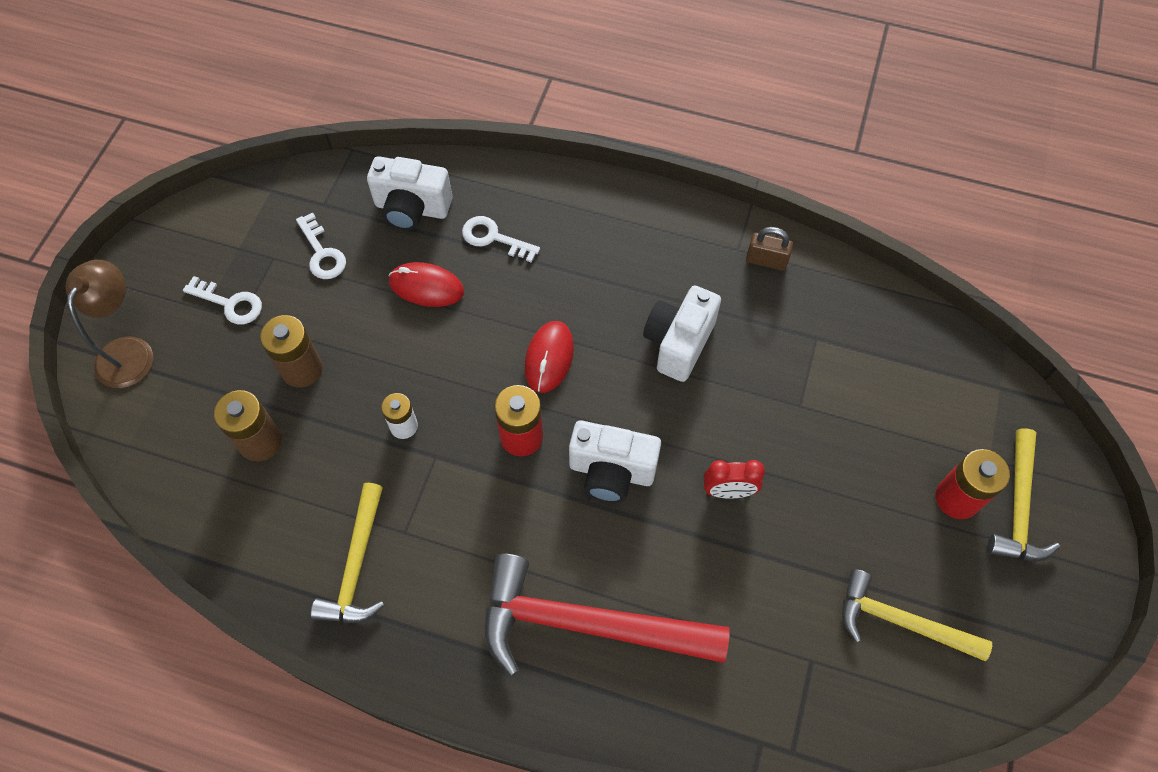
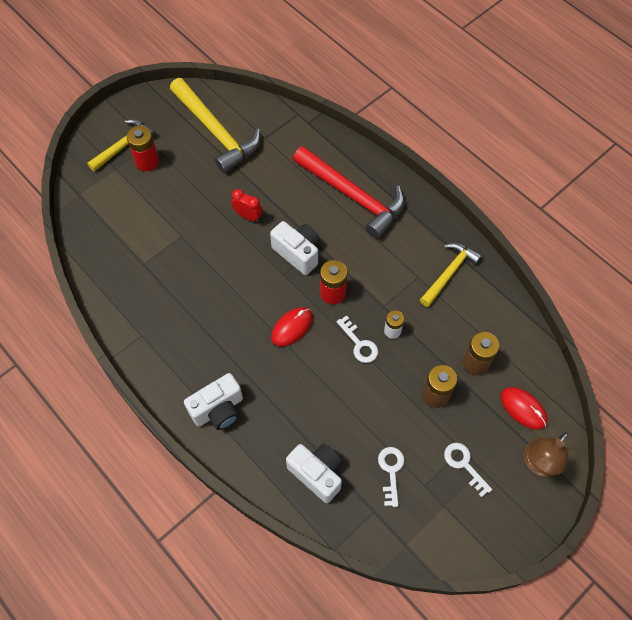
camera: 150 degrees left, 0 degrees up
red mouse [389,262,464,307] -> red mouse moved to [501,387,547,430]
white key [462,216,540,263] -> white key moved to [337,315,378,363]
white camera [643,286,721,382] -> white camera moved to [184,373,243,430]
brown padlock [746,227,793,271] -> none
yellow hammer [842,569,992,662] -> yellow hammer [170,78,260,173], size x1.65

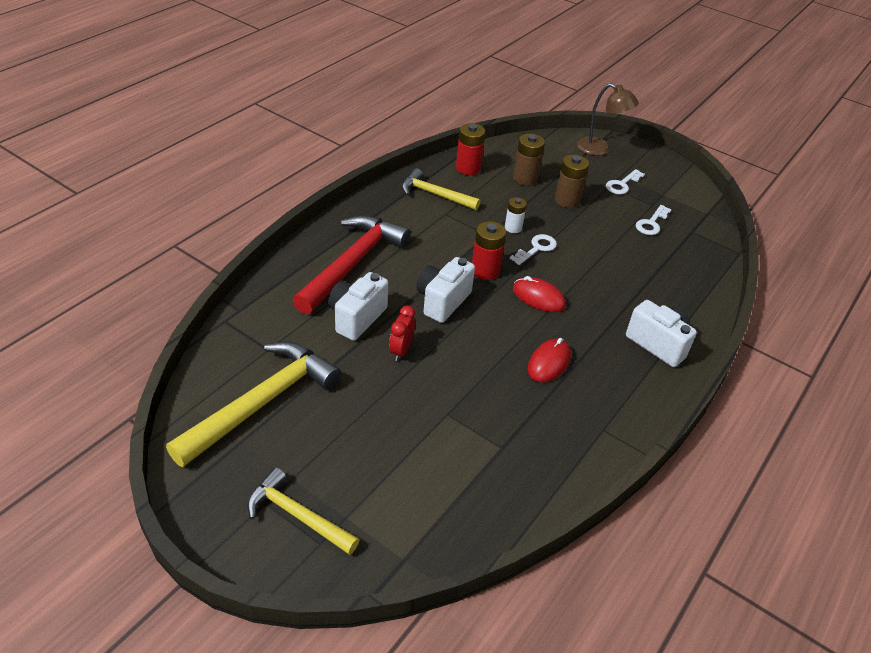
camera: 105 degrees left, 20 degrees down
red battery [127,126,159,171] -> red battery moved to [456,123,485,175]
white camera [286,444,343,503] -> white camera moved to [328,272,389,341]
white key [378,447,404,507] -> white key turned 45 degrees counterclockwise [636,205,672,235]
red mouse [501,387,547,430] -> red mouse moved to [527,338,571,382]

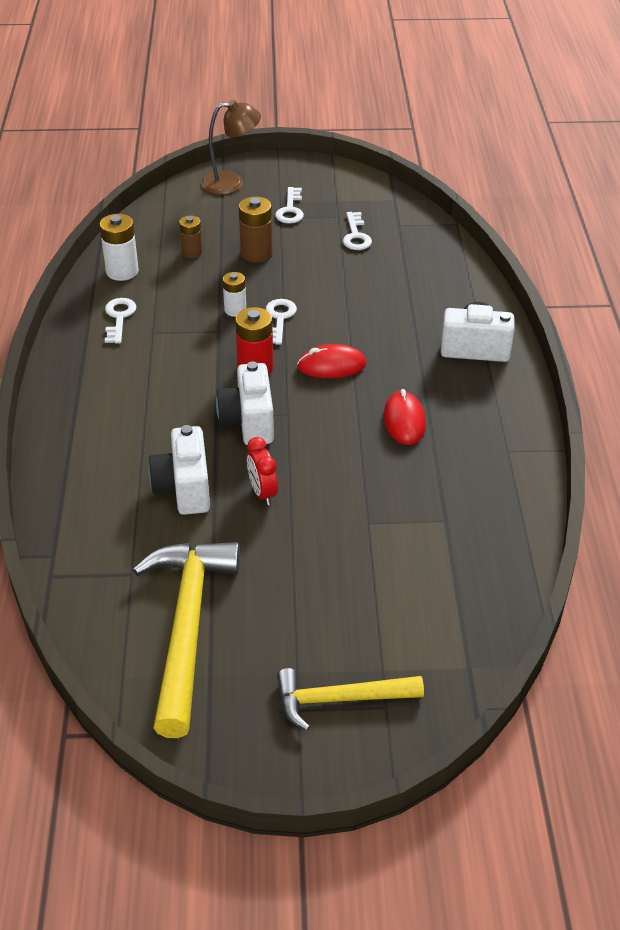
camera: 35 degrees left, 0 degrees up
red hammer [292,215,411,314] -> none
yellow hammer [402,168,481,210] -> white key [105,298,136,343]
red battery [456,123,485,175] -> white battery [99,214,139,281]
brown battery [513,134,545,186] -> brown battery [179,216,203,258], size x0.65

